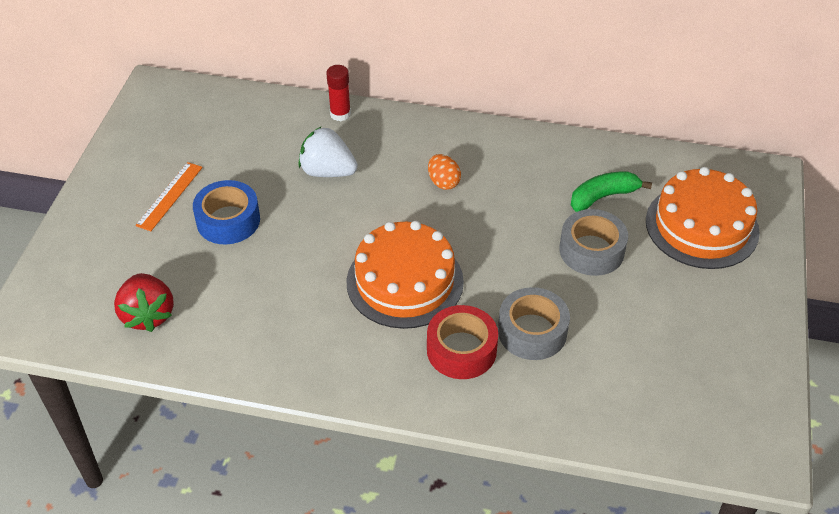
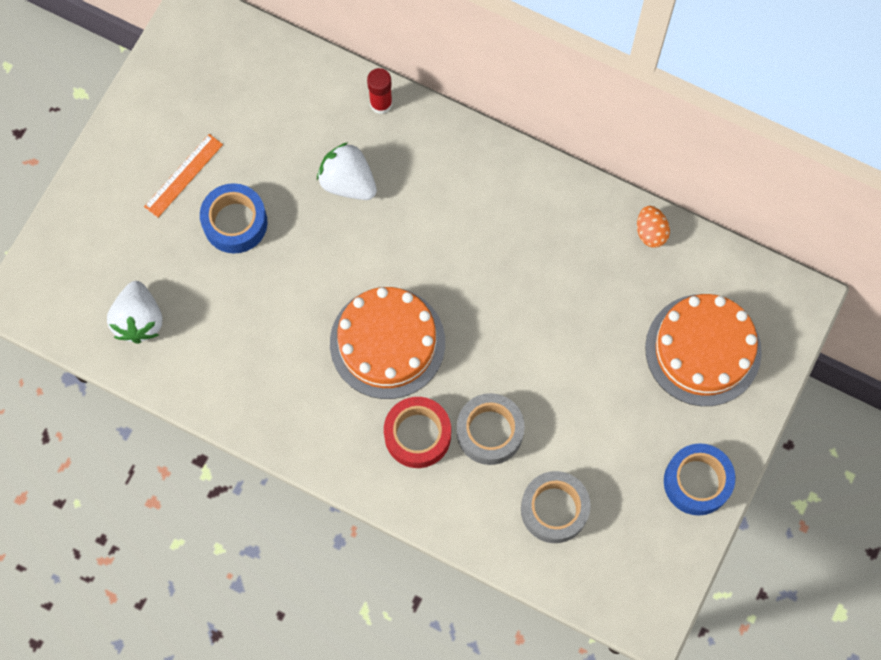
camera: 15 degrees right, 25 degrees up
red strawberry [114,273,174,332] -> white strawberry [107,281,162,344]
orange egg [428,154,461,190] -> orange egg moved to [637,206,670,248]
grey tape [559,209,628,276] -> grey tape moved to [521,471,591,543]
green banana [571,172,652,212] -> none
none -> blue tape [664,443,735,515]

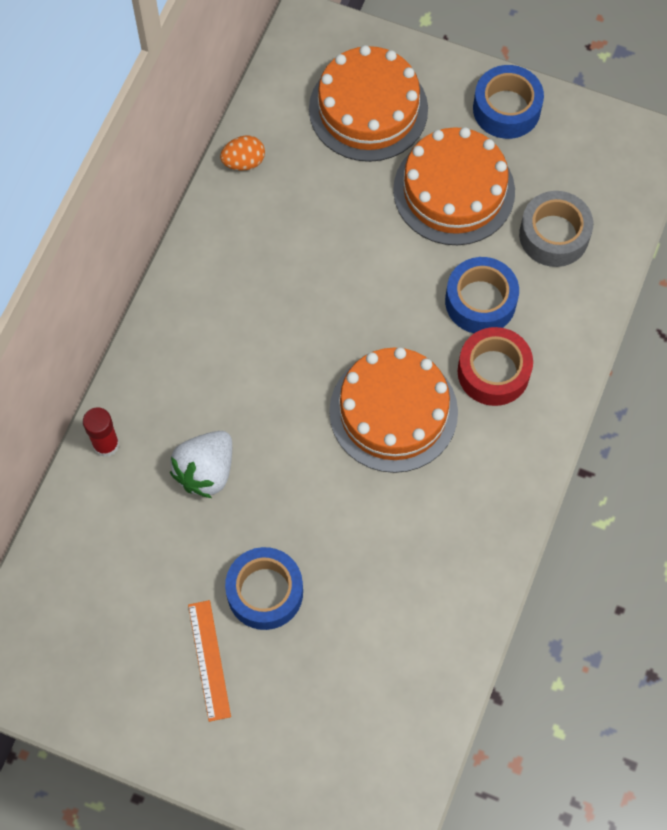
camera: 95 degrees left, 5 degrees down
white strawberry [107,281,162,344] -> none
orange ruler [144,134,223,217] -> orange ruler turned 45 degrees clockwise [188,600,231,722]
grey tape [457,393,525,465] -> blue tape [445,257,519,333]
none -> orange cake [393,127,515,245]

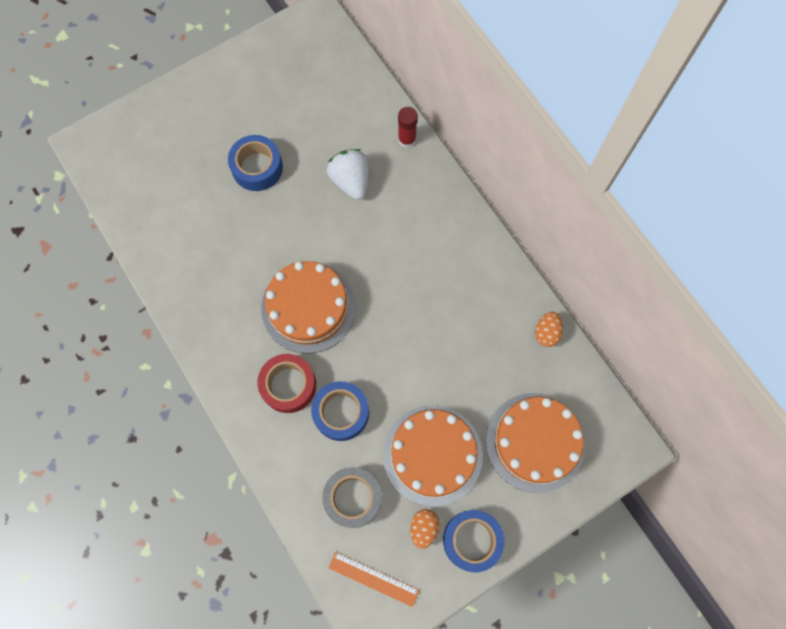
camera: 125 degrees right, 5 degrees up
orange ruler [188,600,231,722] -> orange ruler moved to [329,552,419,607]
none -> orange egg [410,509,440,549]

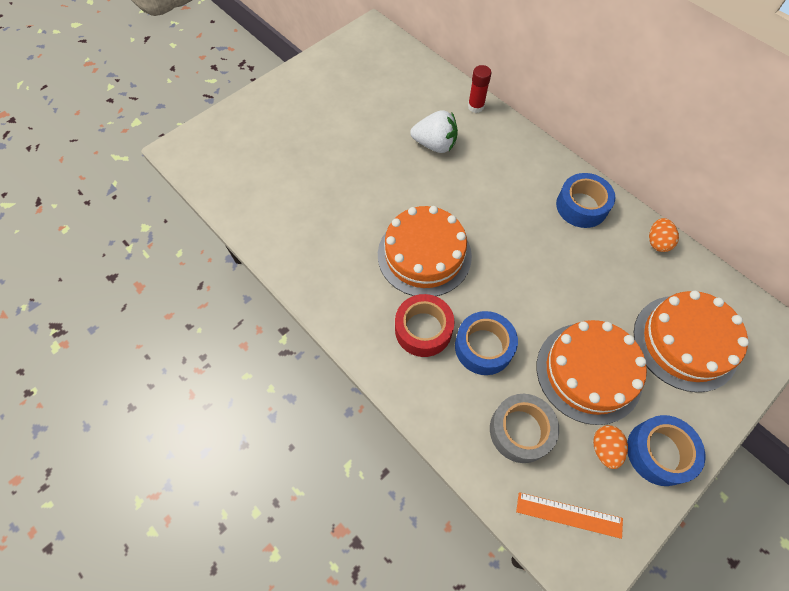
camera: 10 degrees left, 10 degrees down
blue tape [228,135,283,191] -> blue tape moved to [556,173,615,228]
white strawberry [327,149,369,200] -> white strawberry turned 135 degrees clockwise [410,110,458,153]

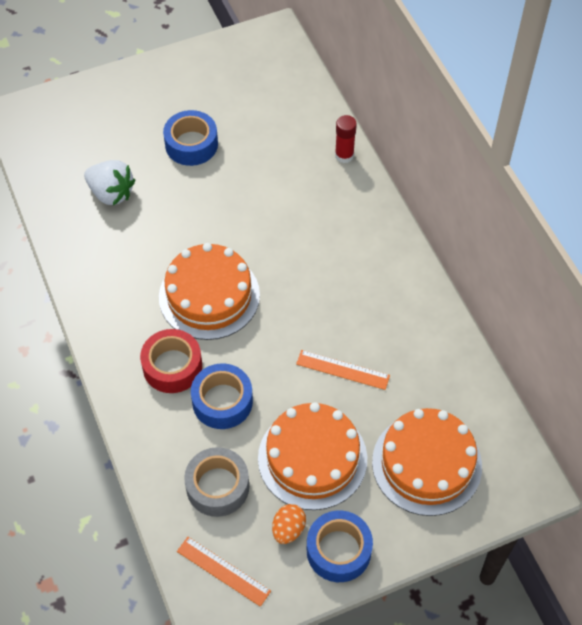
camera: 20 degrees right, 5 degrees down
white strawberry [410,110,458,153] -> white strawberry moved to [84,160,135,205]
blue tape [556,173,615,228] -> blue tape moved to [163,110,218,166]
orange egg [649,218,679,252] -> none
none -> orange ruler [296,350,390,390]

